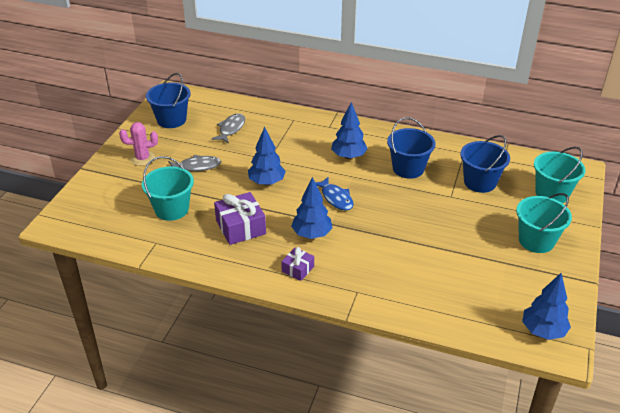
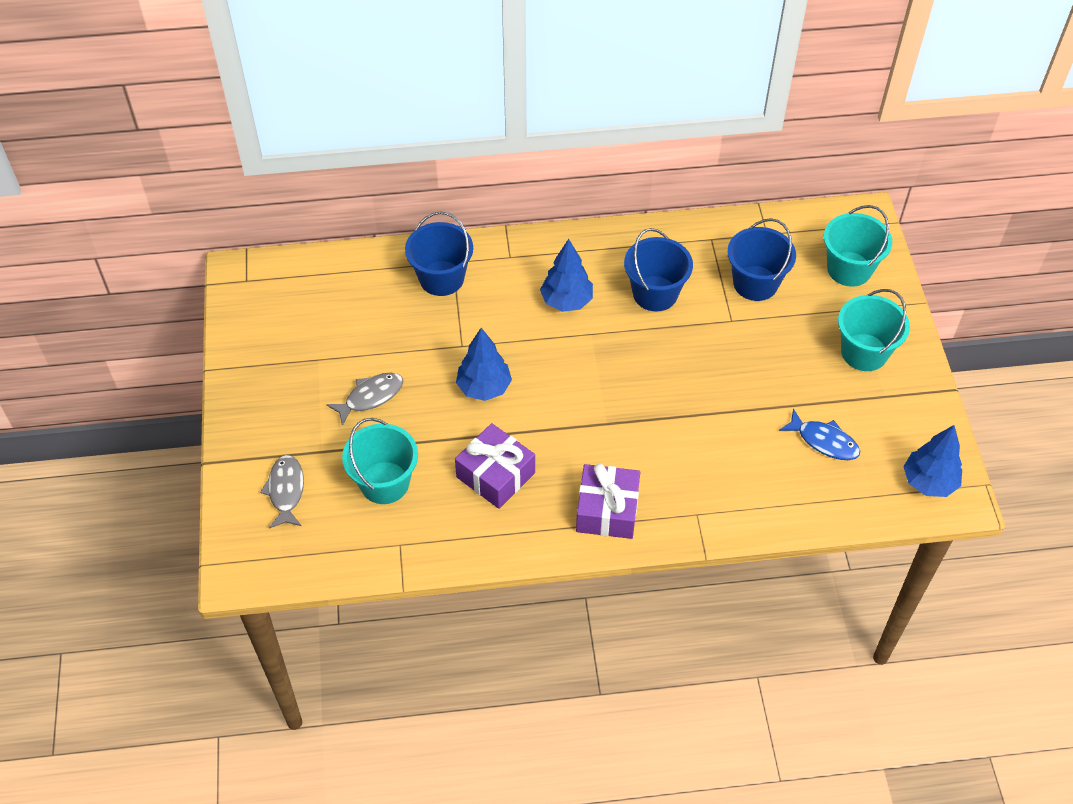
camera: 25 degrees left, 15 degrees up
pink cactus [119,122,158,166] -> none
blue bucket [146,73,191,128] -> blue bucket moved to [405,212,473,296]
grey fish [211,113,245,143] -> grey fish moved to [260,455,304,529]
purple gift [281,247,314,281] -> purple gift [576,464,640,539], size x1.76
blue tree [291,177,333,239] -> none
blue fish [315,177,354,211] -> blue fish moved to [779,409,860,460]

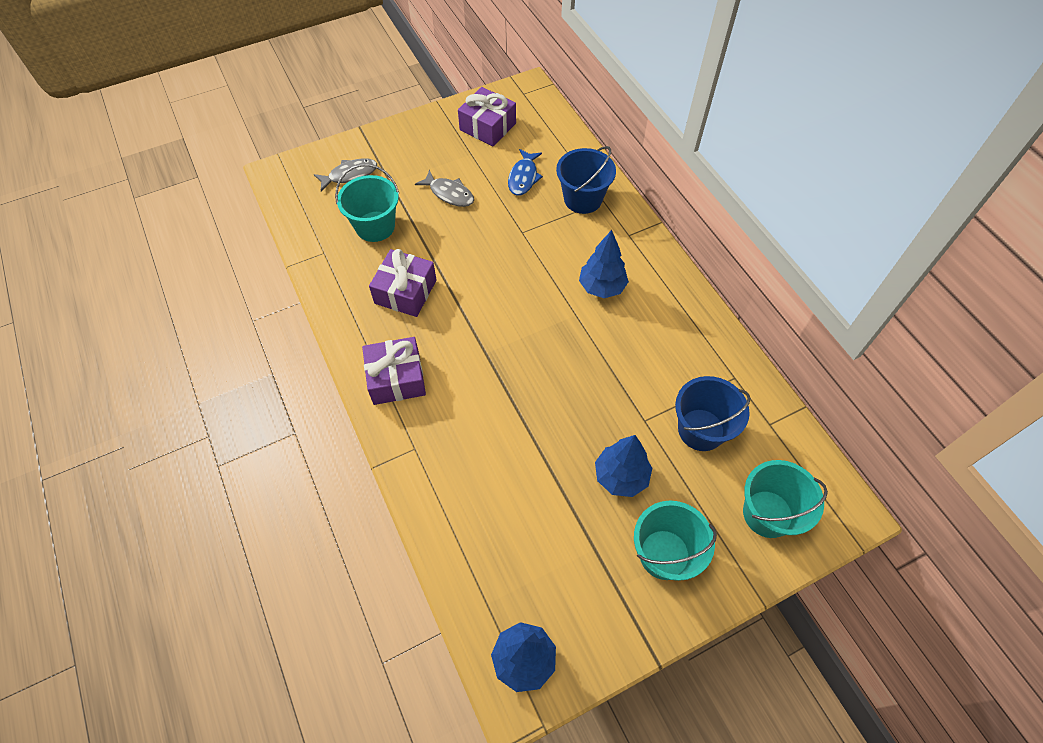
camera: 70 degrees right, 5 degrees up
blue tree [456,328,512,401] -> blue tree moved to [595,435,652,497]
blue bucket [624,228,693,311] -> none
blue fish [779,409,860,460] -> blue fish moved to [508,149,543,196]
none -> purple gift [458,87,516,146]

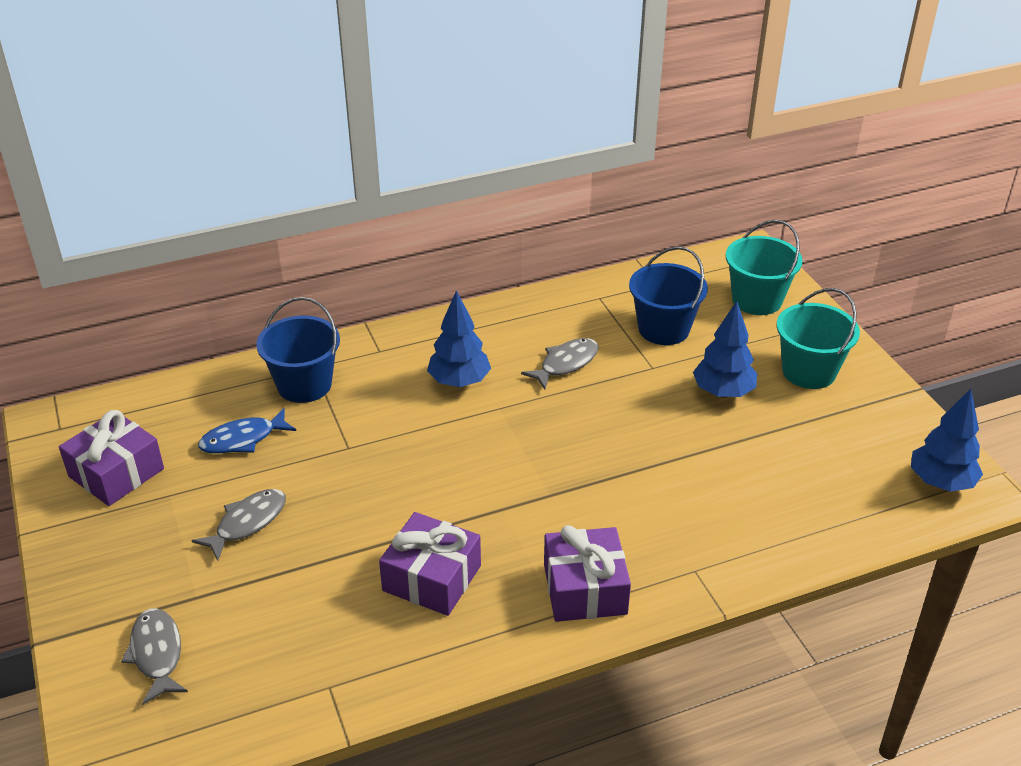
camera: 85 degrees left, 20 degrees down
turquoise bucket [335,164,399,242] -> none
blue fish [508,149,543,196] -> blue fish turned 135 degrees clockwise [198,408,296,454]
none -> grey fish [521,338,599,390]

